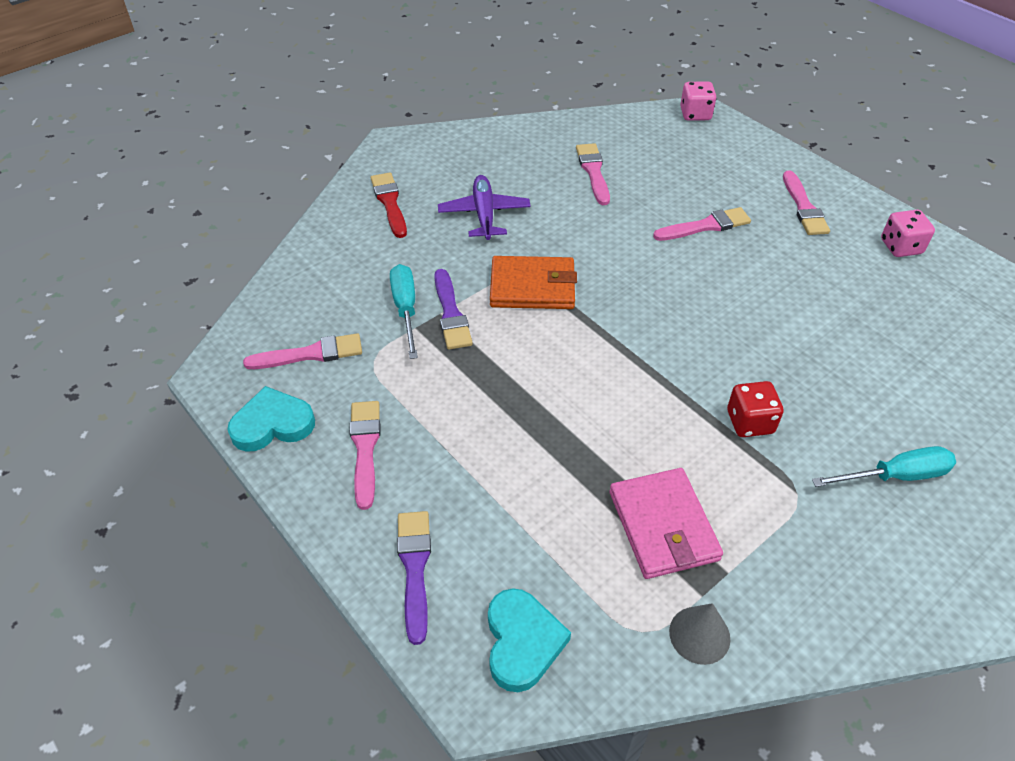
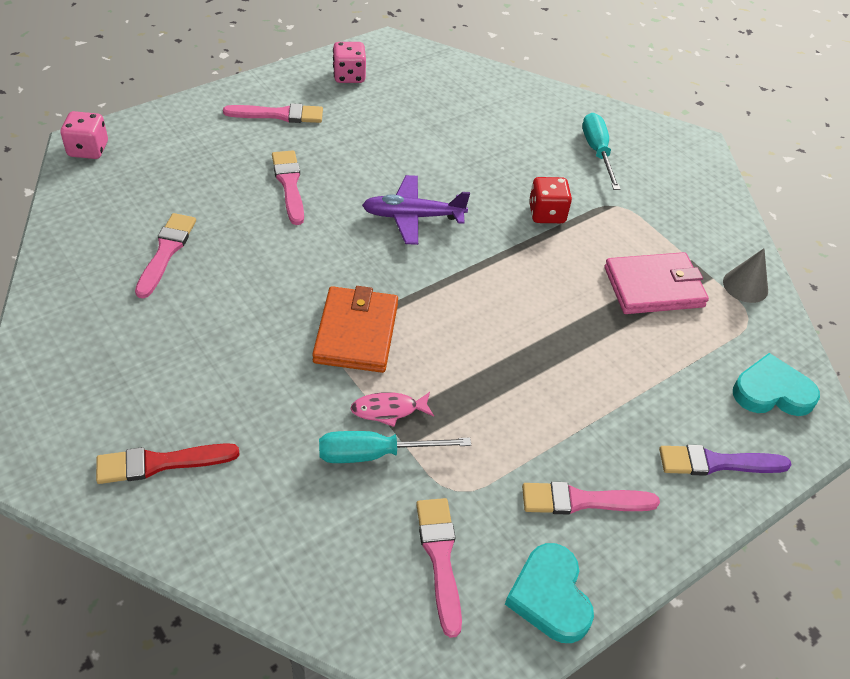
camera: 90 degrees left, 0 degrees up
purple brush [434,269,473,349] -> pink fish [351,392,434,427]
purple plane [438,175,531,240] -> purple plane moved to [362,175,470,245]
pink brush [576,143,610,205] -> pink brush turned 105 degrees clockwise [135,213,196,298]

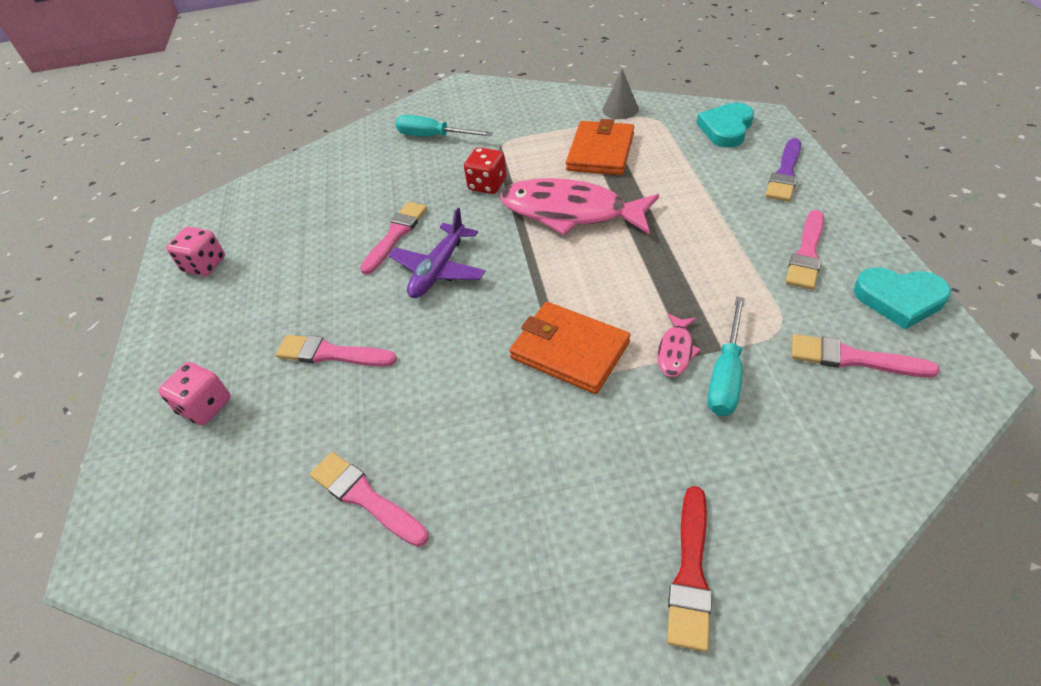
camera: 55 degrees left, 0 degrees up
pink dice [61,111,108,159] -> pink dice moved to [158,362,231,425]
pink brush [223,103,323,123] -> pink brush moved to [360,202,427,275]
pink wallet [604,252,709,314] -> orange wallet [566,119,634,175]
none -> pink fish [501,178,659,235]

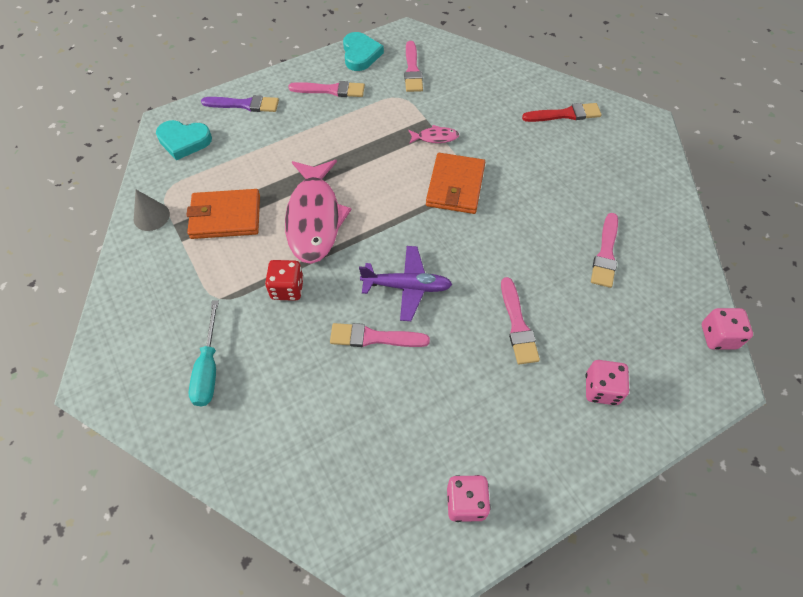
camera: 115 degrees left, 10 degrees up
turquoise screwdriver [707,297,745,416] -> none
none -> pink dice [702,308,753,350]

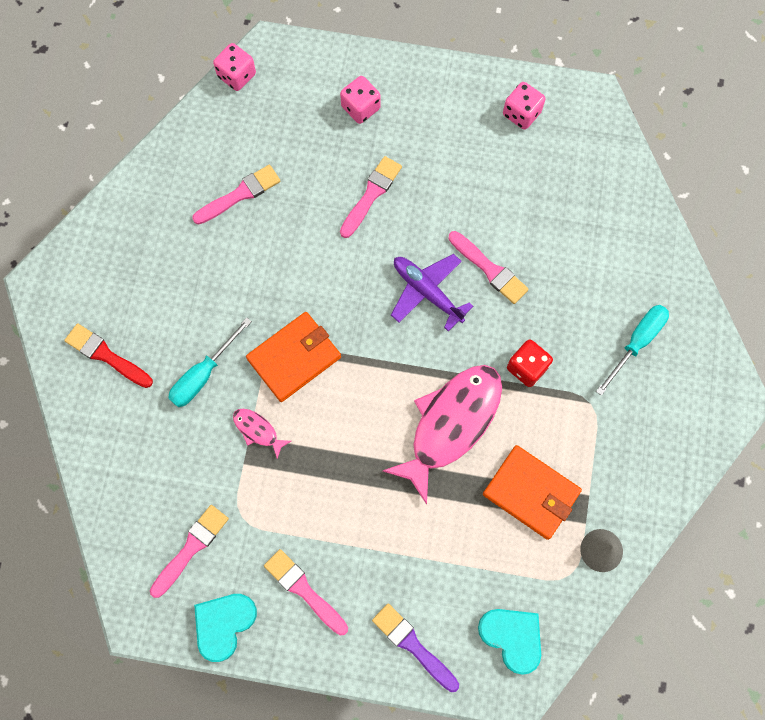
camera: 140 degrees left, 15 degrees up
none -> turquoise screwdriver [168,317,252,407]

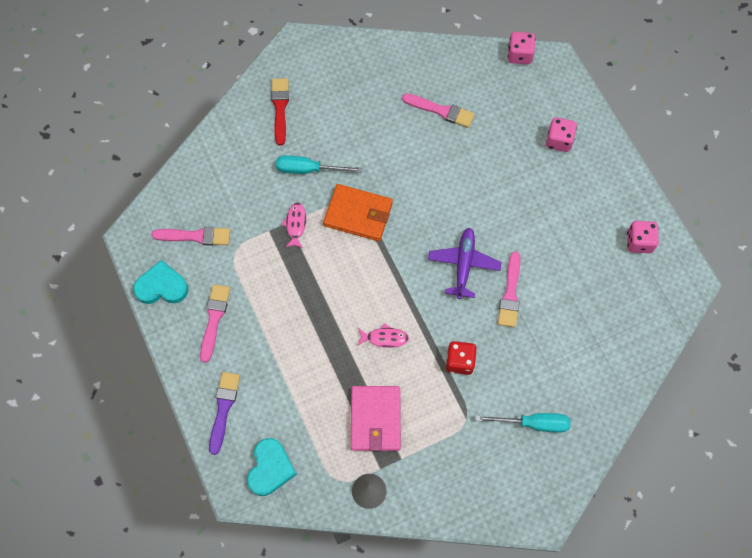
camera: 55 degrees right, 5 degrees down
pink brush [340,156,402,238] -> none
pink fish [383,365,502,505] -> pink fish [357,324,409,348], size x0.42
orange wallet [483,445,582,540] -> pink wallet [351,386,401,451]

